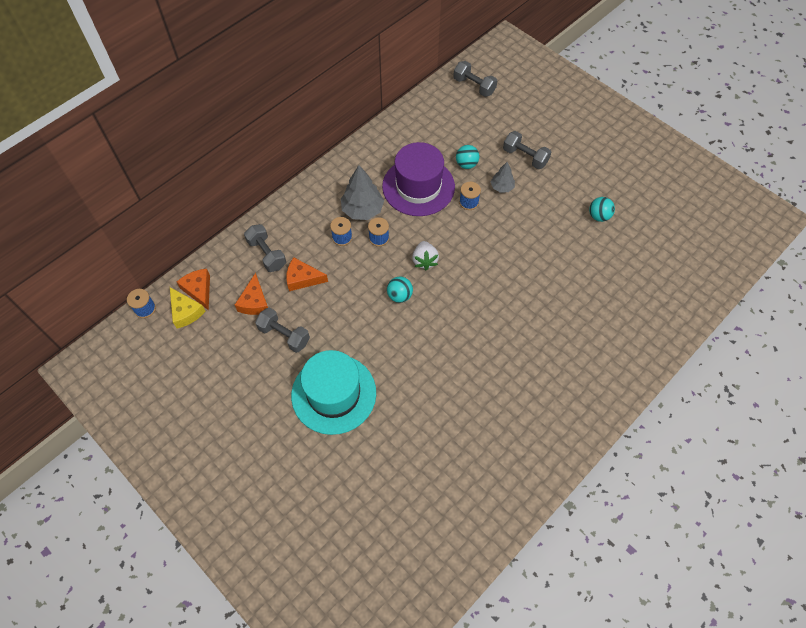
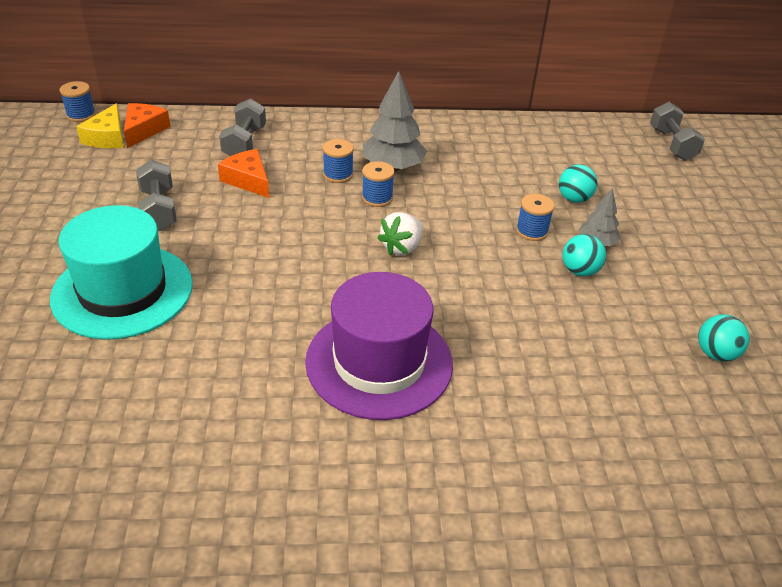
camera: 40 degrees right, 20 degrees down
orange cheese [235,273,268,315] -> none
purple hat [382,142,455,216] -> purple hat moved to [305,272,453,420]
turquoise ball [387,277,413,303] -> turquoise ball moved to [563,234,606,276]
grey dumbbell [503,131,551,169] -> none

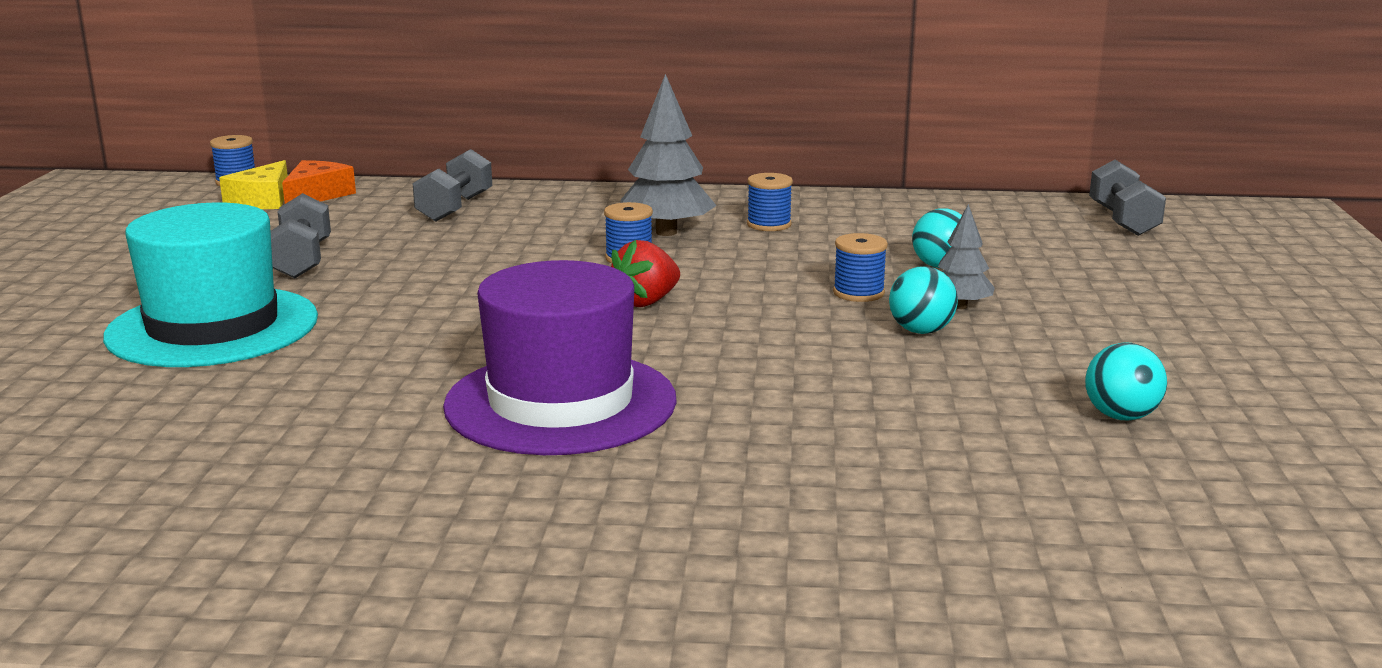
camera: 10 degrees right, 20 degrees down
orange cheese [218,149,269,198] -> none
blue spool [323,139,354,183] -> blue spool moved to [747,173,793,231]
white strawberry [377,212,423,256] -> red strawberry [611,240,680,307]

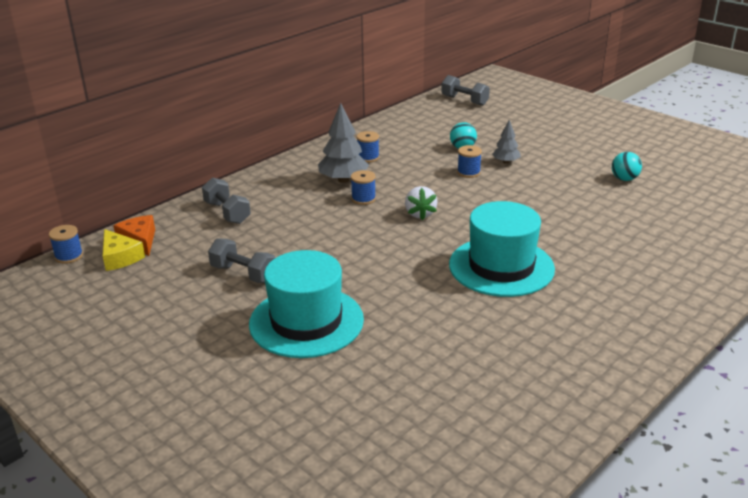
camera: 50 degrees left, 10 degrees up
purple hat [443,260,677,455] -> turquoise hat [449,201,555,297]
red strawberry [611,240,680,307] -> white strawberry [405,186,437,220]
turquoise ball [889,266,958,334] -> none

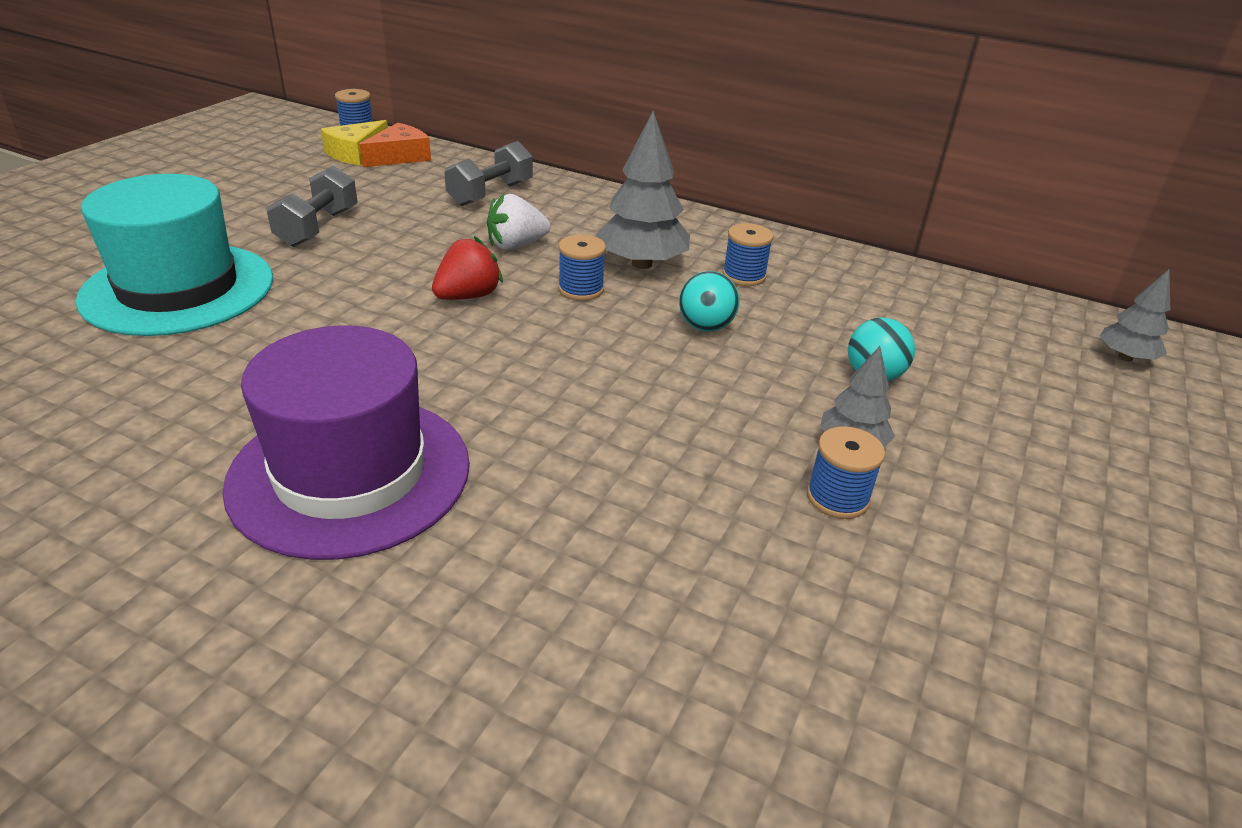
camera: 70 degrees right, 5 degrees up
white strawberry [405,186,437,220] -> white strawberry moved to [487,194,550,250]
grey dumbbell [441,75,490,106] -> grey tree [1100,270,1170,361]
turquoise hat [449,201,555,297] -> purple hat [222,325,470,560]
blue spool [457,145,482,178] -> blue spool moved to [807,426,885,519]
turquoise ball [612,152,642,181] -> turquoise ball moved to [679,271,740,332]
none -> red strawberry [432,236,503,300]

